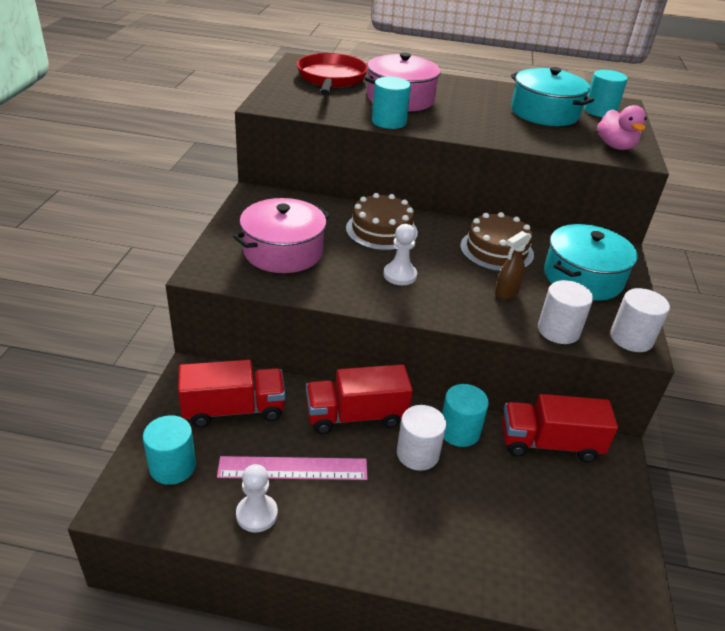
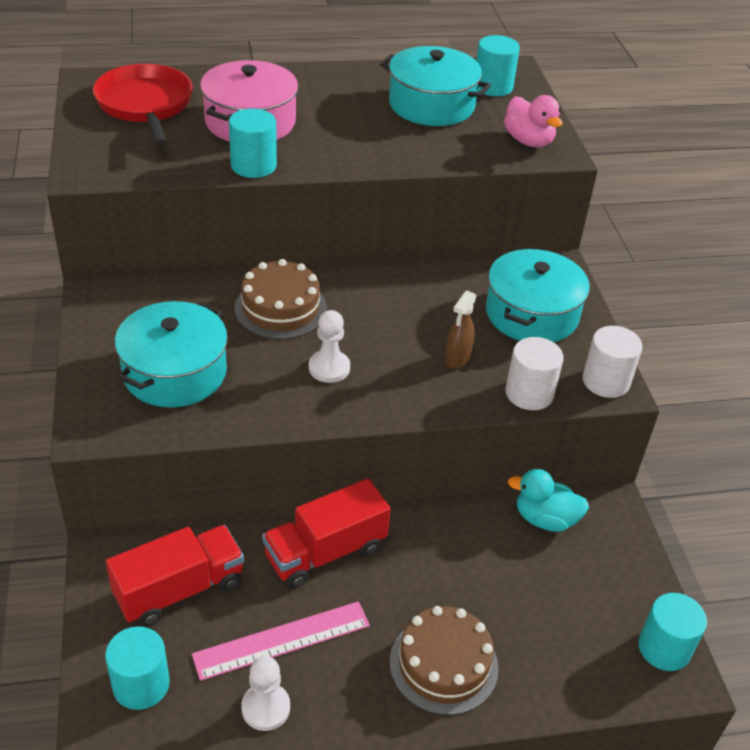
camera: 20 degrees left, 5 degrees up
pink pot [233,198,330,273] -> turquoise pot [115,301,228,408]
white cylinder [397,405,446,471] -> none
turquoise cylinder [442,384,489,447] -> turquoise cylinder moved to [638,593,707,671]
brown cake [460,212,534,272] -> brown cake moved to [390,606,499,715]
red truck [502,394,618,462] -> turquoise duck [508,469,589,532]

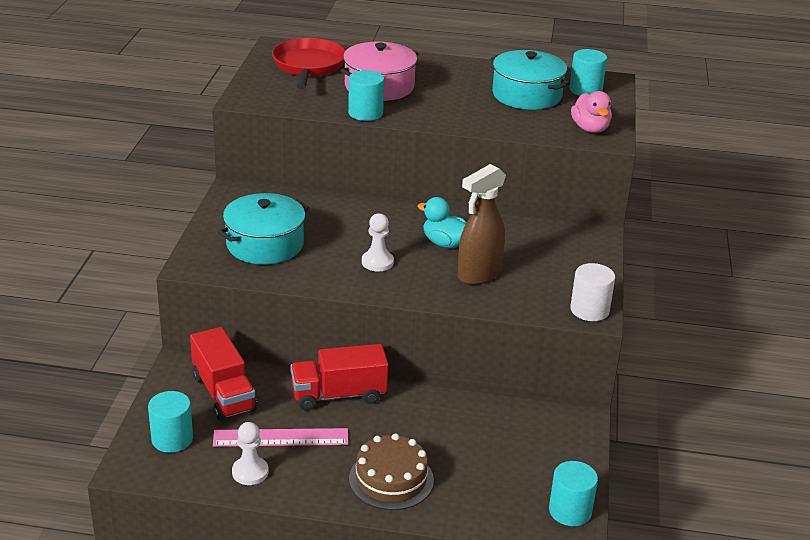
camera: 20 degrees right, 10 degrees down
red truck [106,525,244,626] -> red truck turned 75 degrees clockwise [190,327,257,420]
brown cake [235,259,327,339] -> none
brown spray bottle [445,290,477,369] -> brown spray bottle [458,164,506,285], size x1.83
turquoise pot [486,249,590,342] -> none
white cylinder [506,337,564,410] -> none
turquoise duck [508,469,589,532] -> turquoise duck moved to [418,197,467,248]

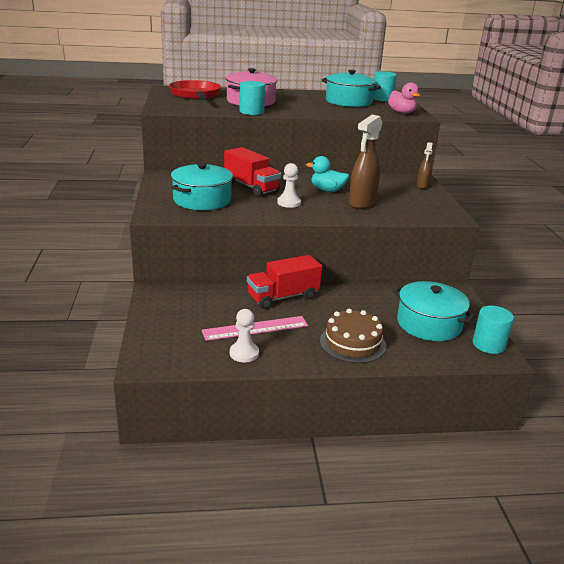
camera: 15 degrees left, 5 degrees down
turquoise cylinder [148,391,193,453] -> none
red truck [190,327,257,420] -> red truck moved to [224,147,281,197]
white cylinder [570,263,615,321] -> none
none -> turquoise pot [393,281,476,341]
none -> brown spray bottle [417,142,432,189]

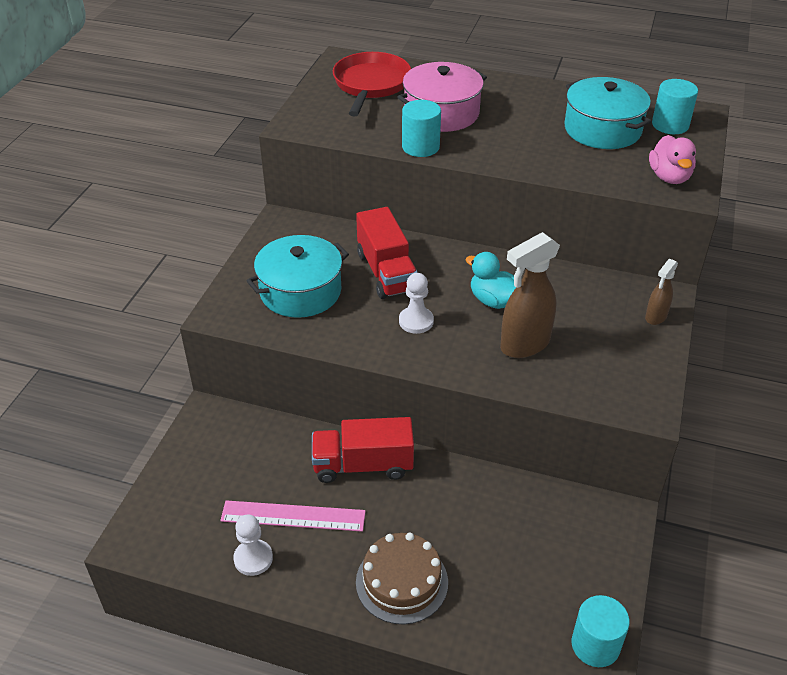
camera: 25 degrees right, 15 degrees up
turquoise pot [393,281,476,341] -> none

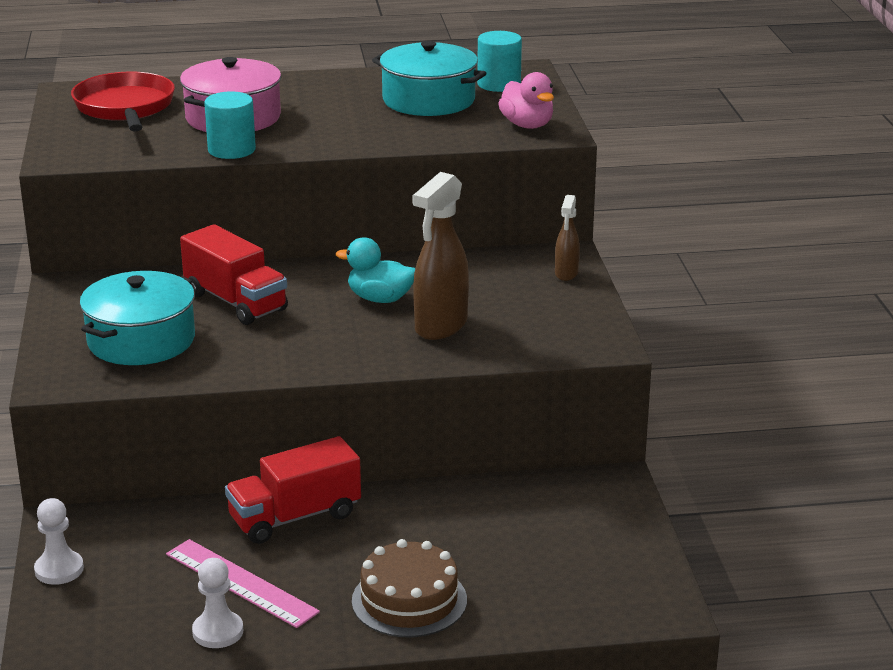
camera: 25 degrees left, 15 degrees down
pink ruler [220,500,366,532] -> pink ruler turned 60 degrees clockwise [166,539,320,628]
white pawn [399,273,434,334] -> white pawn moved to [34,498,84,585]
turquoise cylinder [572,595,630,667] -> none

